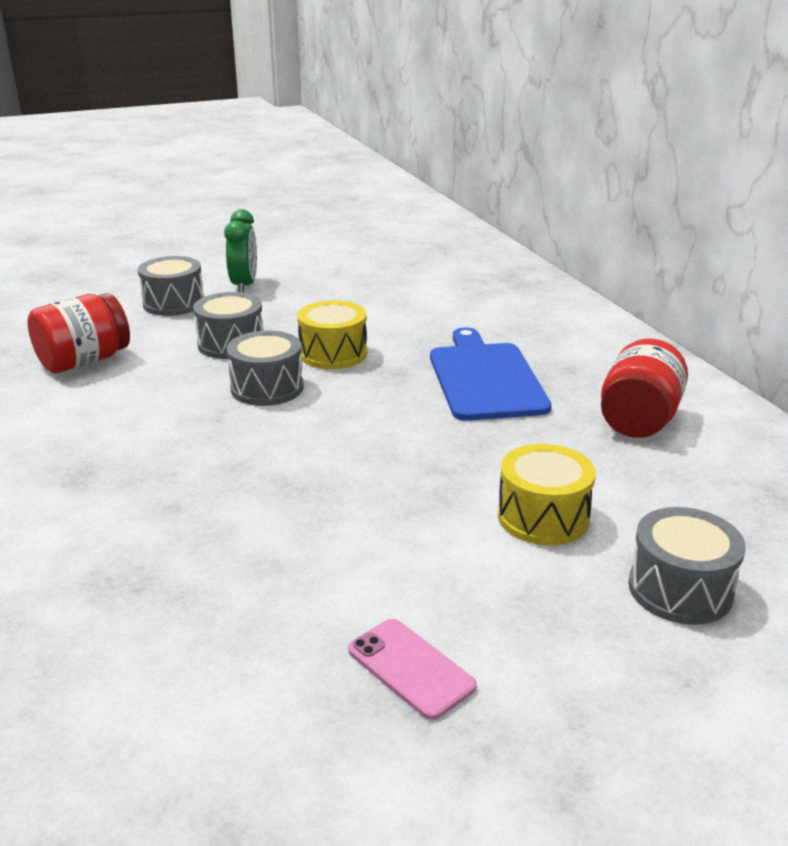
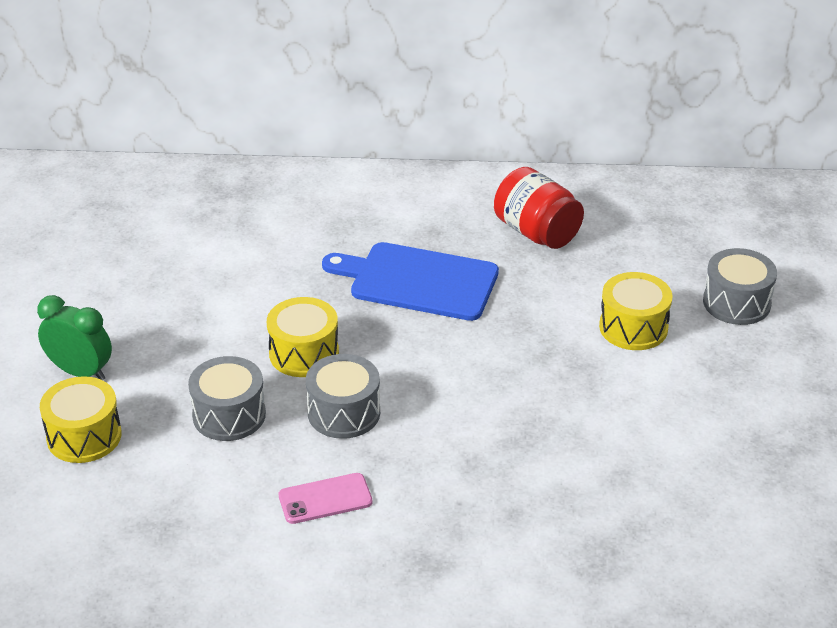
camera: 65 degrees left, 10 degrees up
red jar [27,293,130,373] -> none
grey drum [138,256,204,316] -> yellow drum [40,376,122,463]
pink phone [348,619,477,720] -> pink phone moved to [279,473,373,524]

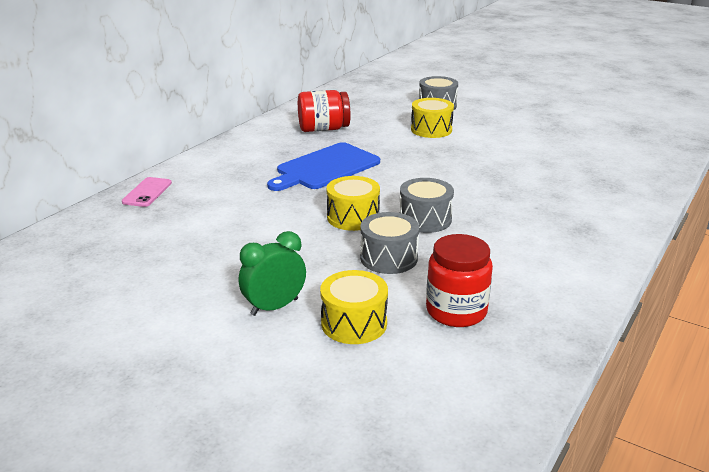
camera: 60 degrees left, 10 degrees down
pink phone [279,473,373,524] -> pink phone moved to [122,177,172,207]
none -> red jar [426,234,493,327]

